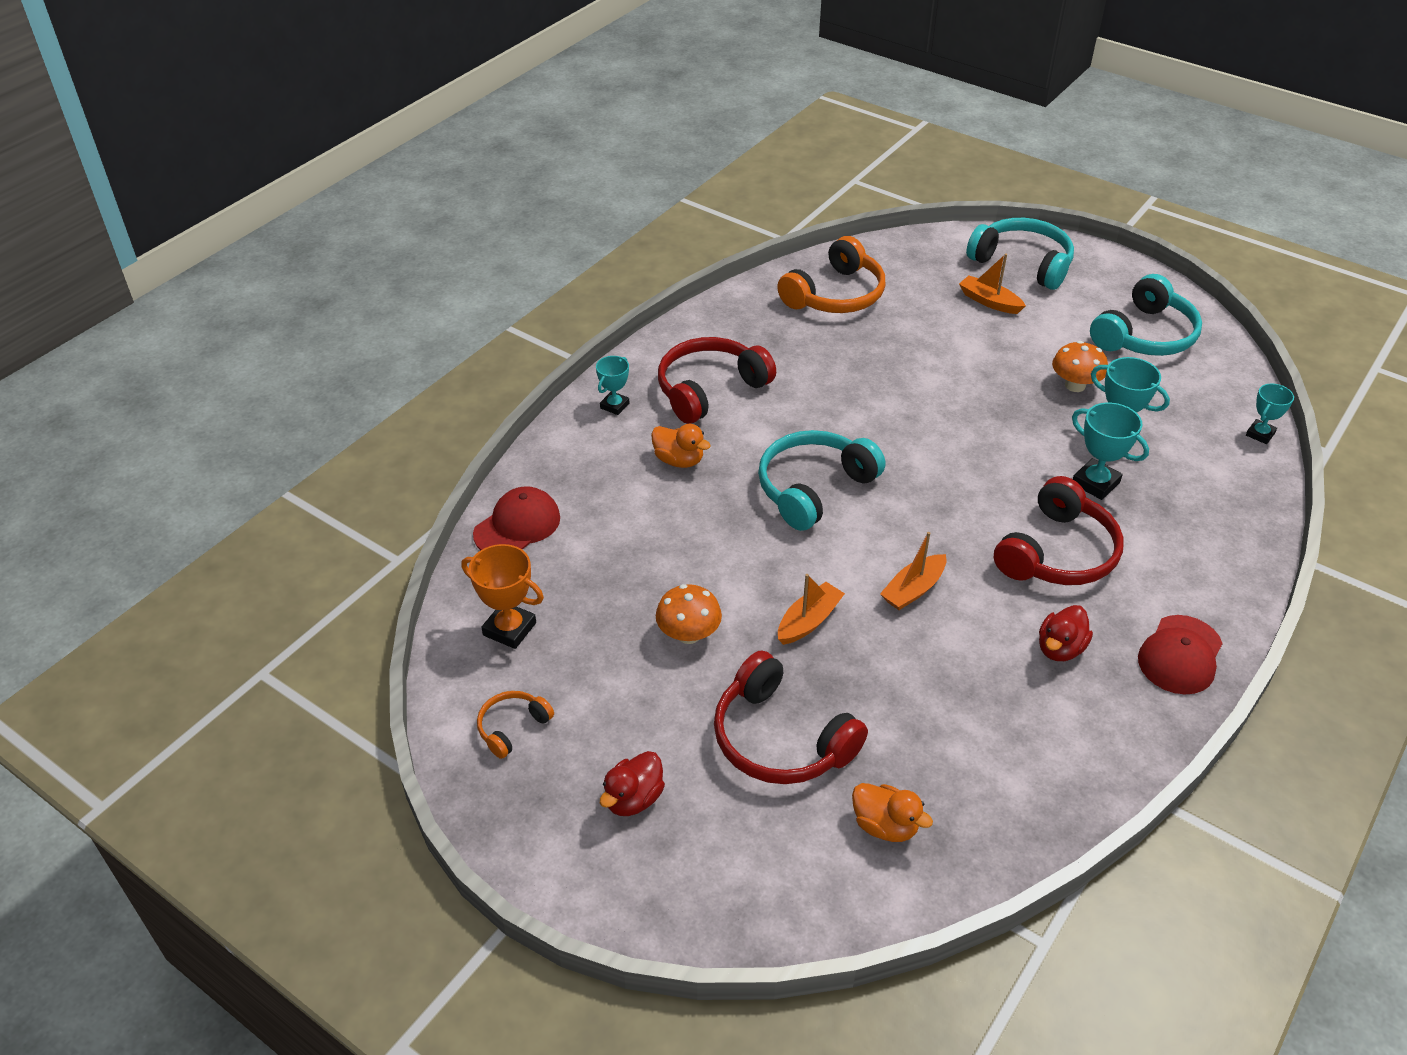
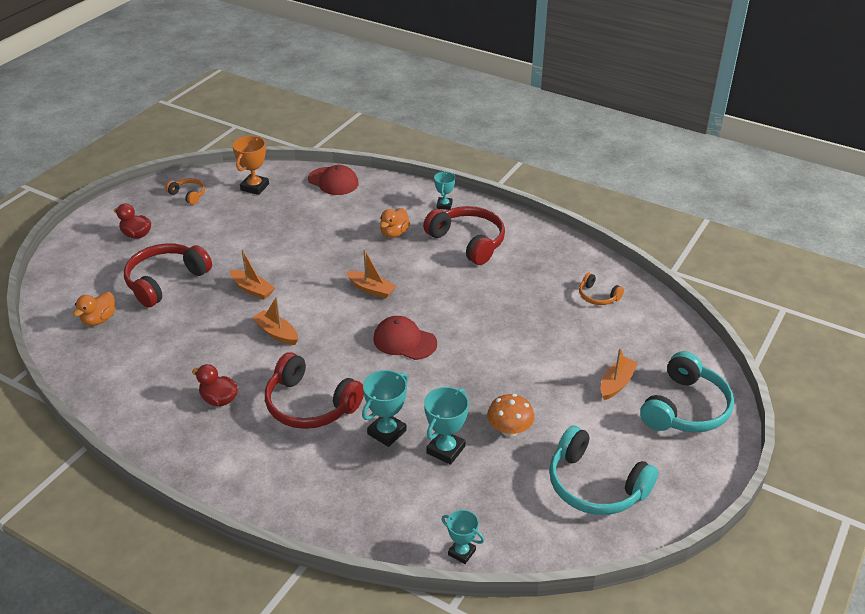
camera: 85 degrees right, 5 degrees down
turquoise trophy [596,356,629,415] -> turquoise trophy turned 75 degrees clockwise [434,172,456,210]
orange mushroom [656,584,722,644] -> none
turquoise headphones [758,430,885,531] -> orange boat [346,249,397,299]
orange headphones [777,236,885,313] -> orange headphones [579,273,624,305], size x0.51
red cap [1138,615,1223,694] -> red cap moved to [373,316,437,360]

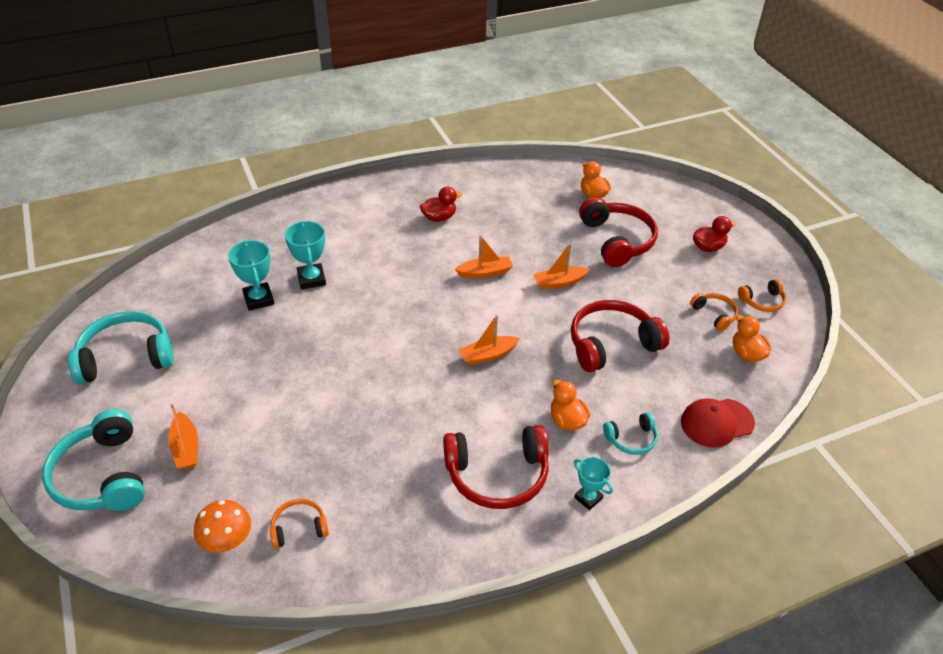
camera: 125 degrees right, 5 degrees up
orange trophy [233,136,269,195] -> orange duck [733,315,771,362]
red headphones [265,352,364,429] -> red headphones moved to [571,300,670,372]
red cap [373,316,437,360] -> none
turquoise trophy [441,510,484,564] -> none
orange mushroom [487,394,534,437] -> orange mushroom moved to [194,500,251,553]
none -> turquoise headphones [603,412,658,455]
none -> orange headphones [690,293,738,331]

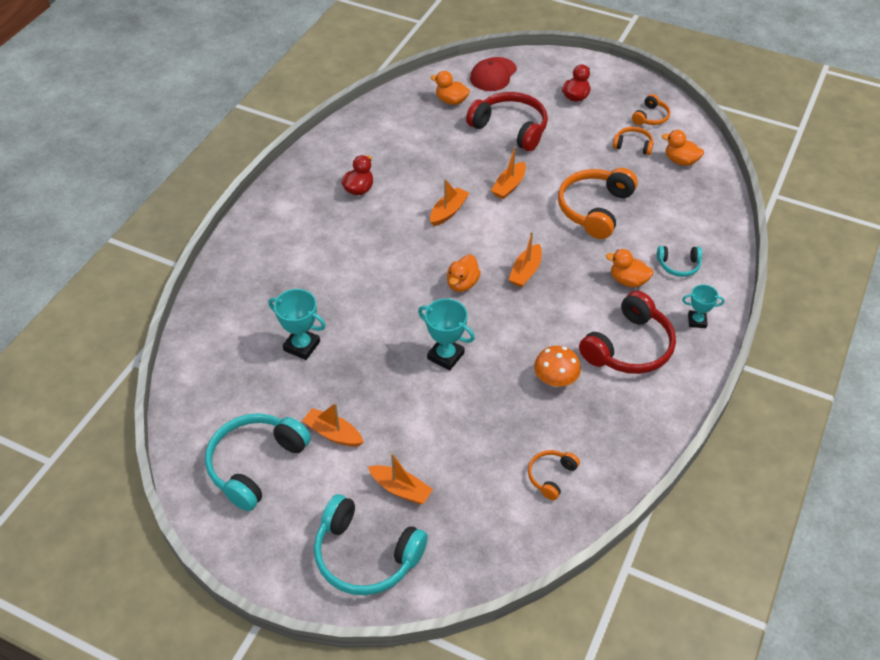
camera: 40 degrees left, 5 degrees up
orange mushroom [194,500,251,553] -> orange mushroom moved to [534,346,581,387]
turquoise trophy [285,221,326,290] -> turquoise trophy moved to [418,299,475,371]
red headphones [571,300,670,372] -> orange headphones [558,168,638,239]
turquoise headphones [603,412,658,455] -> turquoise headphones turned 60 degrees clockwise [657,246,702,277]
red cap [681,398,755,448] -> red cap moved to [470,57,517,91]
none -> orange boat [302,403,364,447]
none -> orange duck [447,254,481,292]

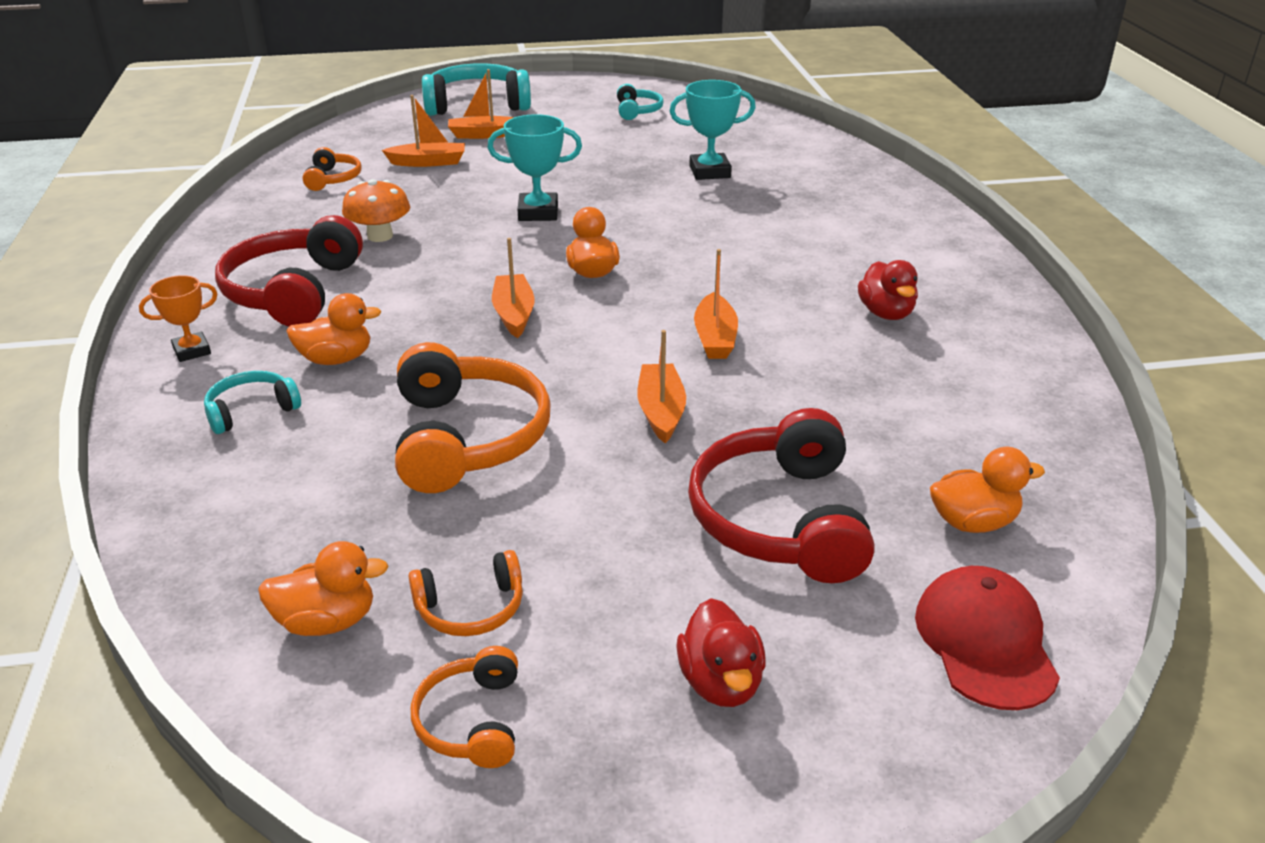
camera: 145 degrees right, 15 degrees down
turquoise headphones [205,413,311,511] -> turquoise headphones [617,84,664,120], size x0.51
orange boat [302,403,364,447] -> orange boat moved to [382,95,465,167]
red headphones [466,92,548,151] -> red headphones turned 90 degrees clockwise [688,408,875,583]
turquoise trophy [682,285,725,328] -> orange trophy [139,275,218,362]

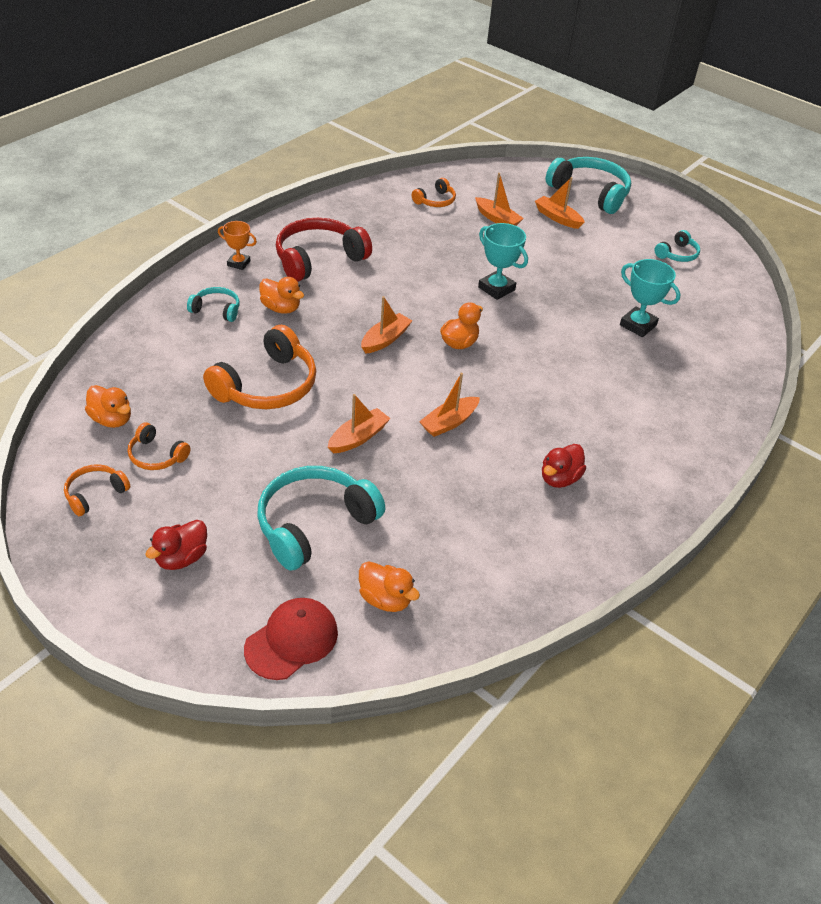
camera: 45 degrees right, 10 degrees up
orange mushroom [342,179,410,242] -> none
red headphones [688,408,875,583] -> turquoise headphones [257,466,385,571]

